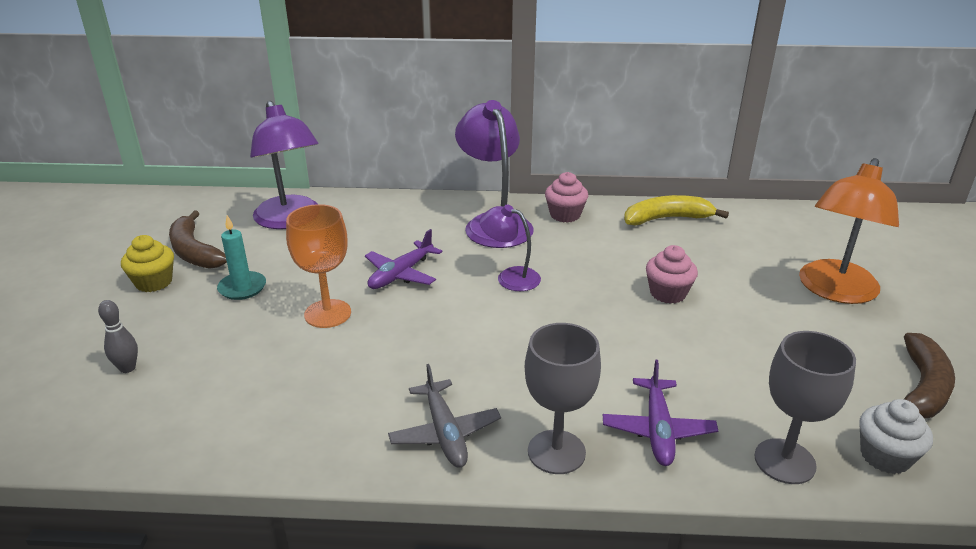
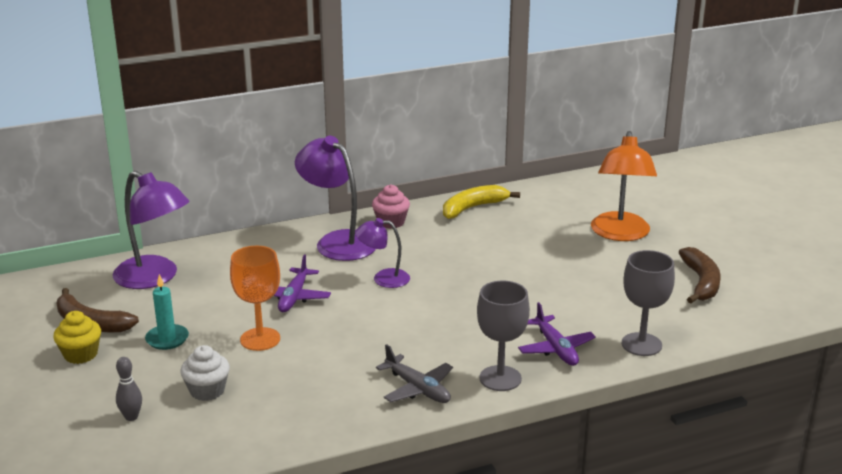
camera: 25 degrees left, 5 degrees down
pink cupcake [646,245,698,304] -> none
white cupcake [859,399,933,474] -> white cupcake moved to [180,345,230,401]

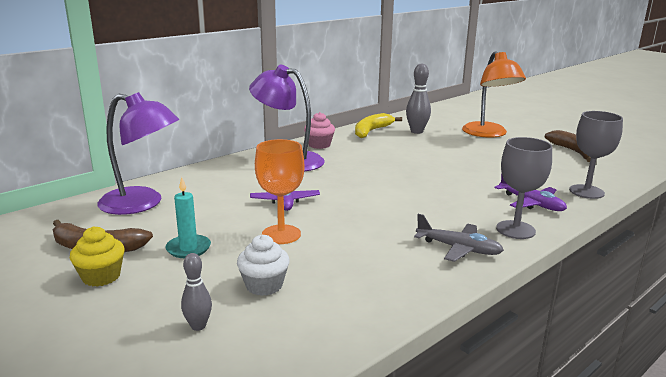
camera: 20 degrees left, 5 degrees down
purple lamp [355,218,410,288] -> none
none -> grey bowling pin [406,63,431,134]

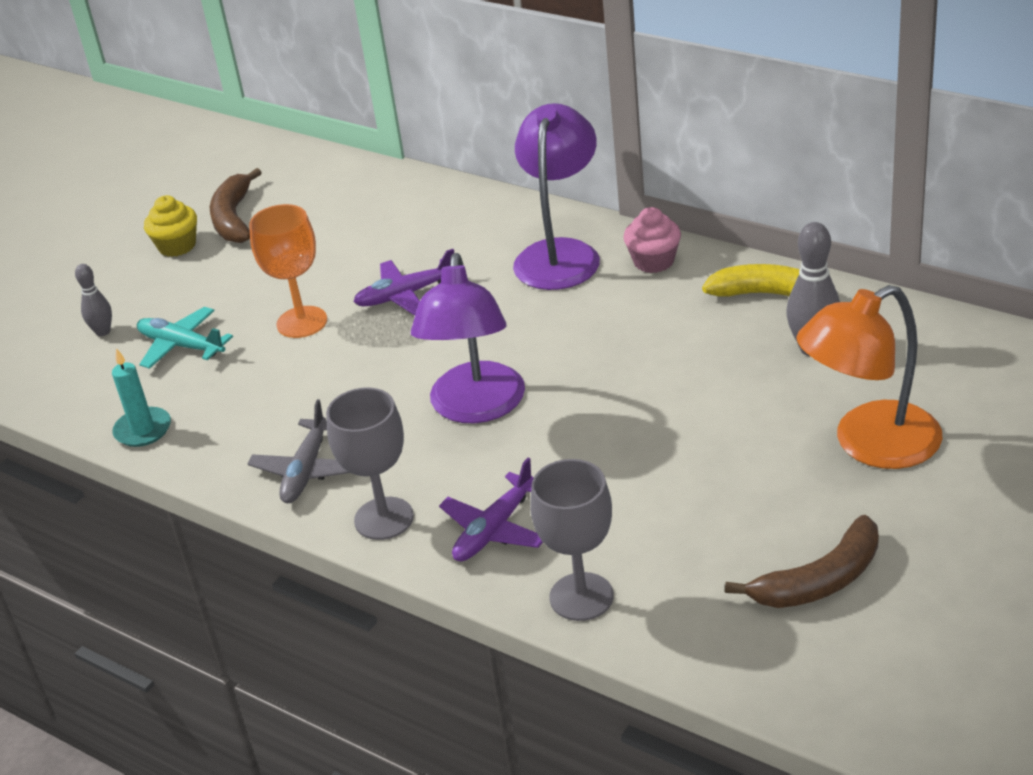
camera: 80 degrees right, 15 degrees up
purple lamp [97,92,179,215] -> purple lamp moved to [411,253,525,423]
turquoise candle [166,177,211,258] -> turquoise candle moved to [112,348,171,447]
white cupcake [237,235,290,296] -> turquoise plane [137,307,233,369]

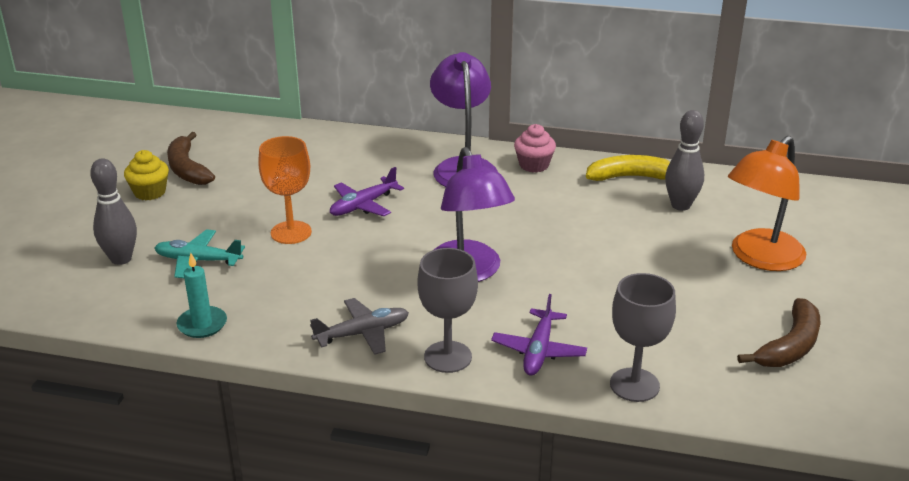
camera: 25 degrees left, 5 degrees down
grey bowling pin [75,264,112,336] -> grey bowling pin [90,159,137,265], size x1.66
grey plane [248,399,350,503] -> grey plane turned 105 degrees counterclockwise [310,298,409,355]

